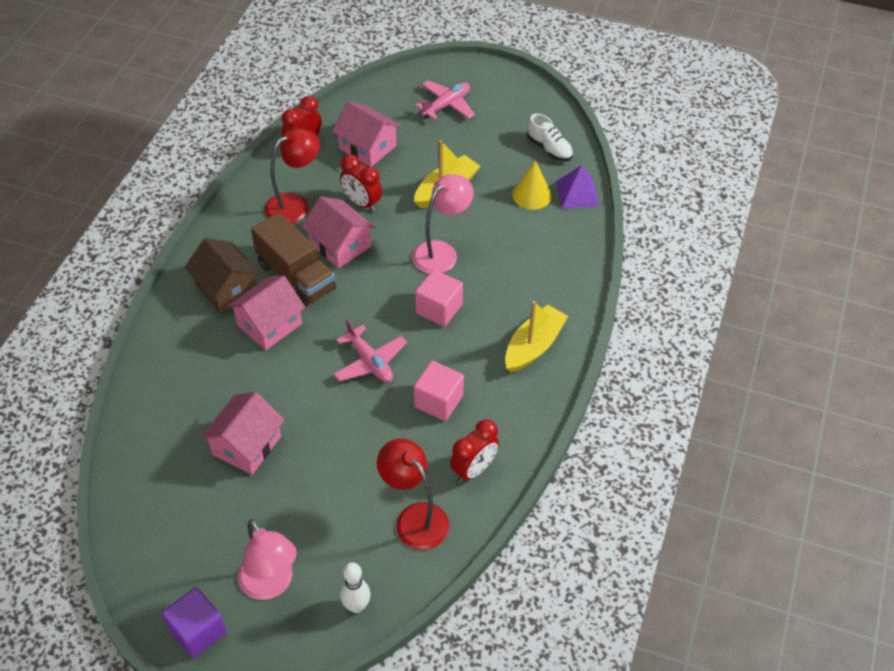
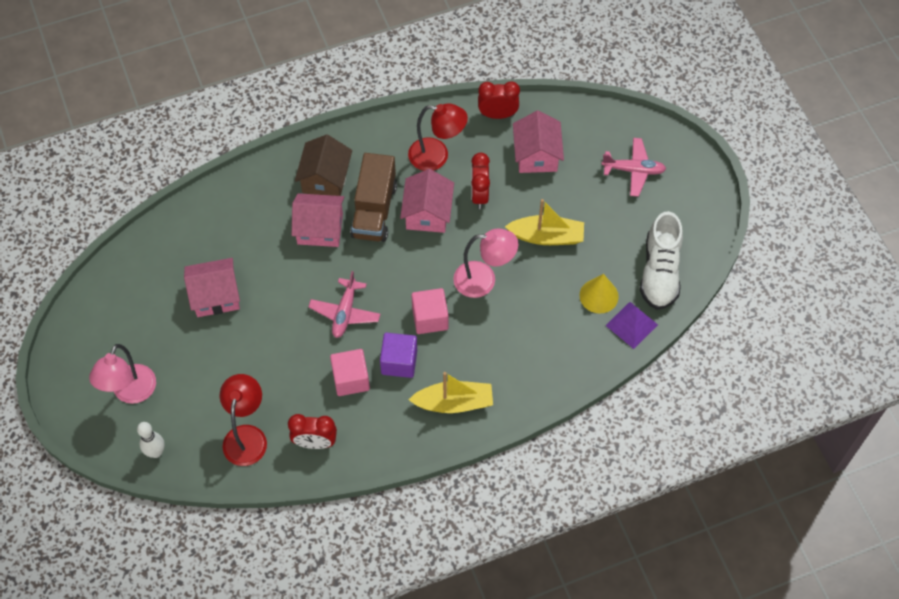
camera: 50 degrees right, 10 degrees up
purple cube [161,587,227,659] -> purple cube moved to [380,333,417,378]
white shoe [527,113,573,161] -> white shoe [640,211,683,310], size x1.62

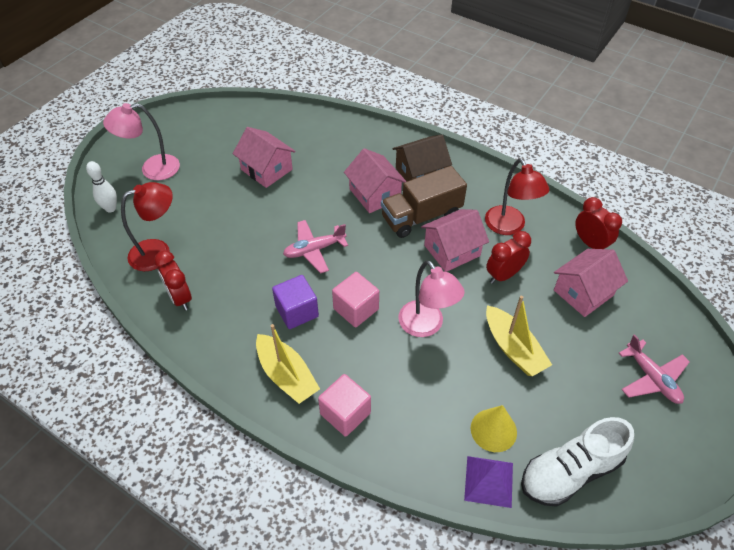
camera: 55 degrees right, 10 degrees down
pink cube [330,349,370,396] -> pink cube moved to [318,374,371,437]

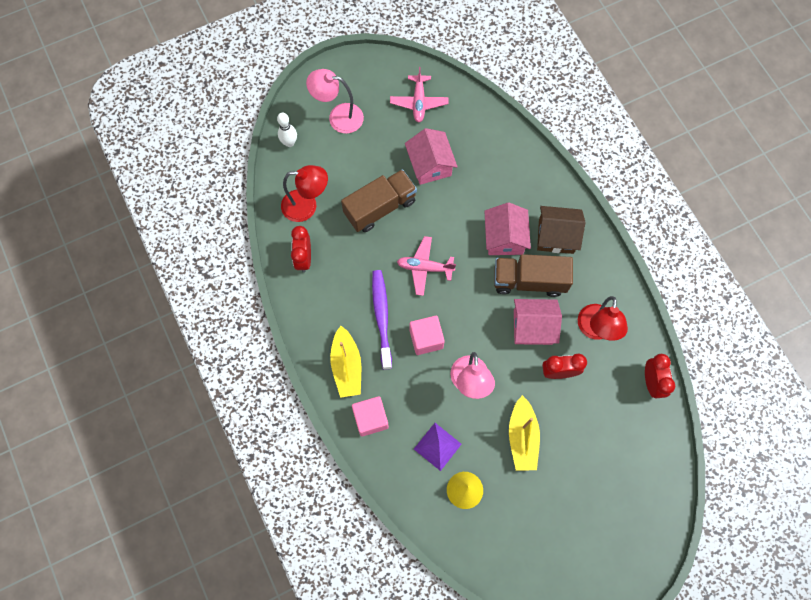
camera: 30 degrees right, 20 degrees up
purple cube [272,275,319,329] -> purple toothbrush [372,270,392,370]
purple pyramid [464,456,513,508] -> purple pyramid moved to [414,423,462,471]
white shoe [521,417,634,507] -> none
pink house [554,249,628,317] -> none
pink plane [619,334,690,404] -> pink plane moved to [390,67,448,122]
none -> brown truck [341,169,417,232]

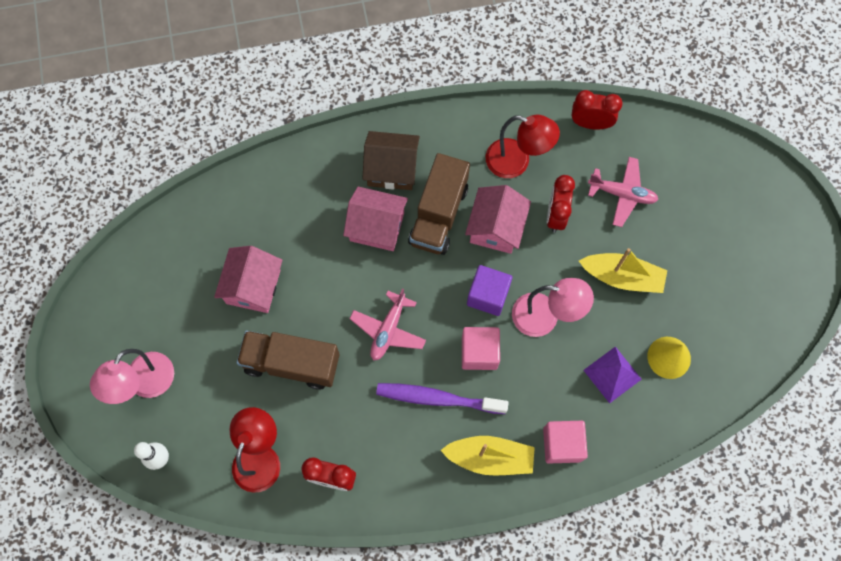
camera: 75 degrees left, 0 degrees up
brown truck [341,169,417,232] -> brown truck turned 60 degrees counterclockwise [237,331,340,390]
pink plane [390,67,448,122] -> pink plane moved to [588,157,658,227]
pink house [405,128,458,185] -> pink house turned 75 degrees counterclockwise [214,246,283,313]
brown house [537,206,585,254] -> brown house turned 75 degrees clockwise [362,131,420,190]
none -> purple cube [467,265,512,316]

